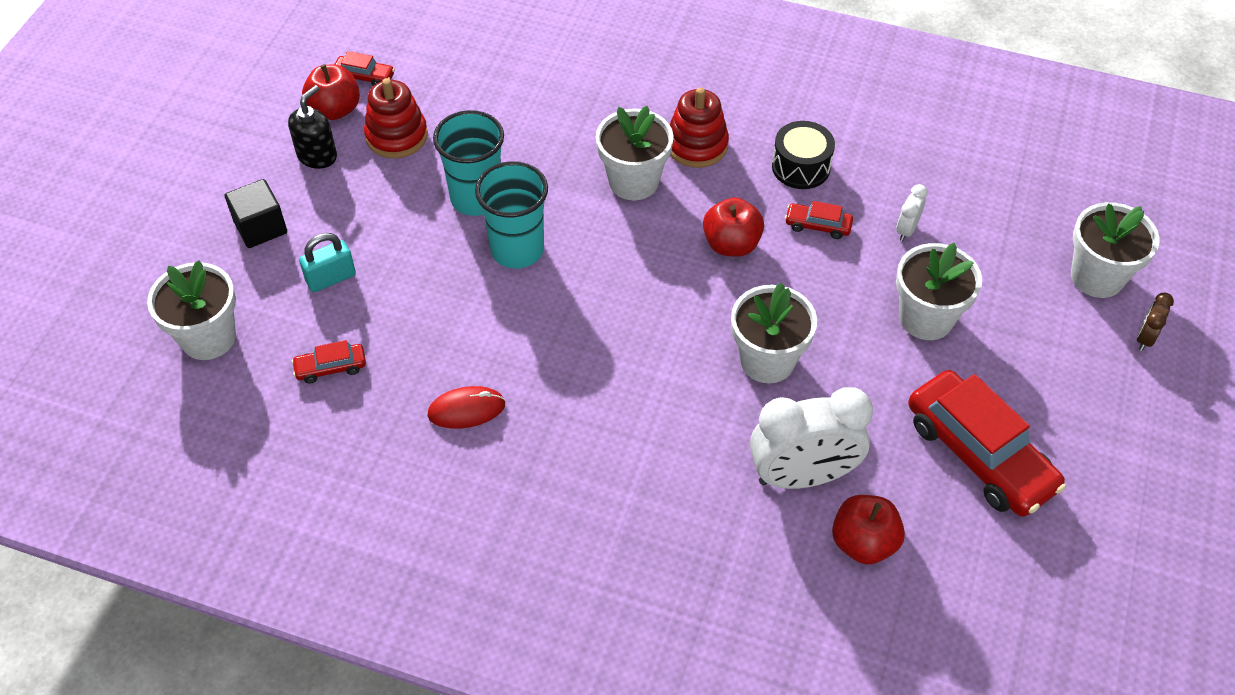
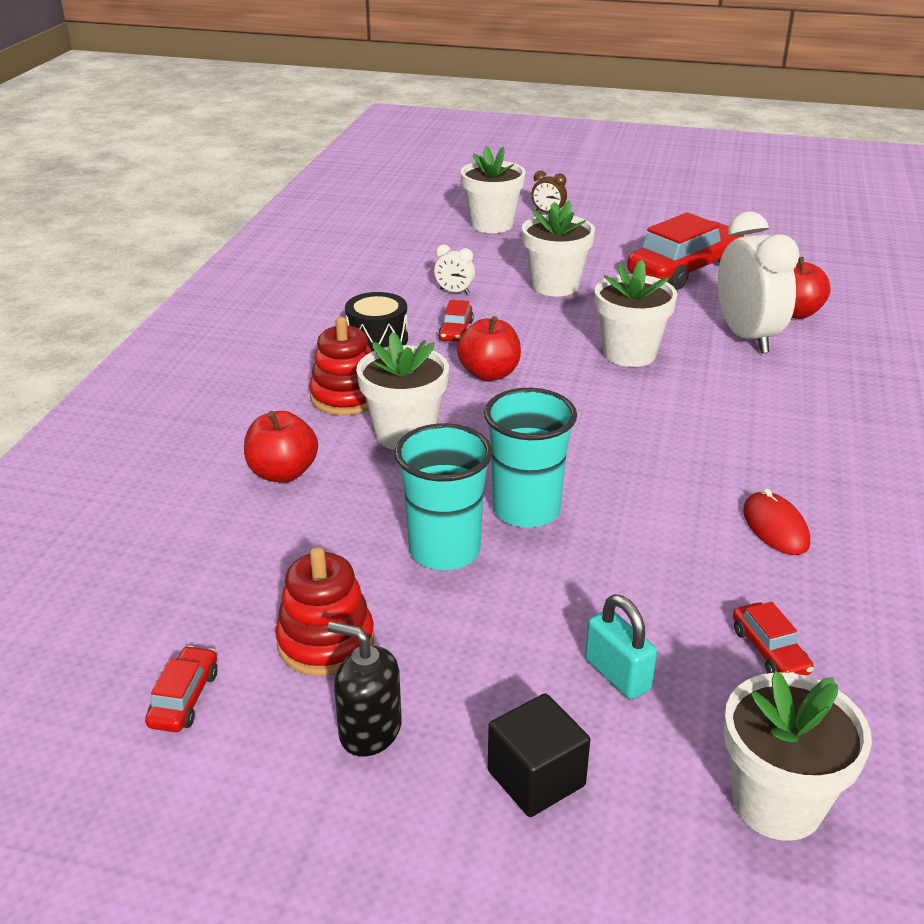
camera: 95 degrees left, 20 degrees down
red apple [302,64,360,120] -> red apple moved to [244,411,318,483]

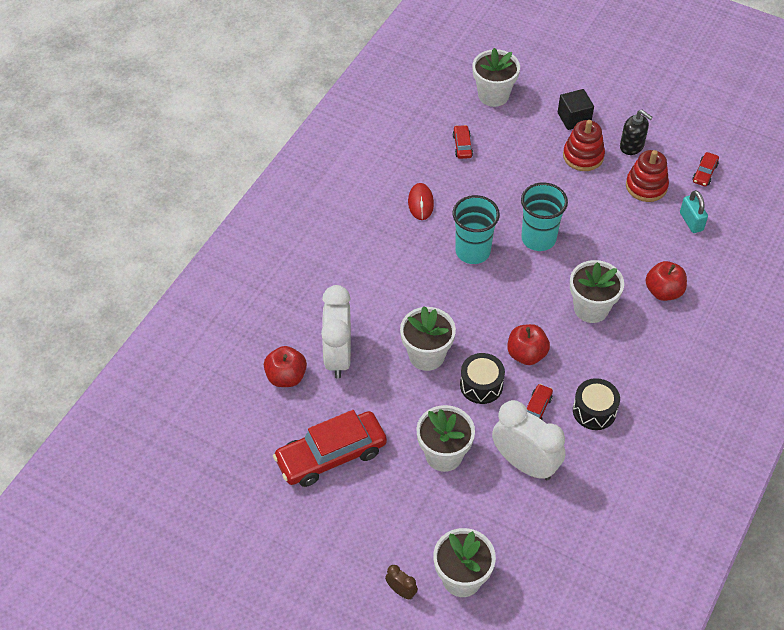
camera: 165 degrees left, 20 degrees up
red stacking toy [309,317,372,415] -> red stacking toy moved to [563,120,605,171]
turquoise cup [395,423,493,570] -> turquoise cup moved to [453,195,500,264]
white clock [434,244,475,295] -> white clock [492,400,566,480], size x2.30
turquoise padlock [585,594,657,699] -> turquoise padlock moved to [680,190,708,233]
none -> black drum [460,353,505,404]

